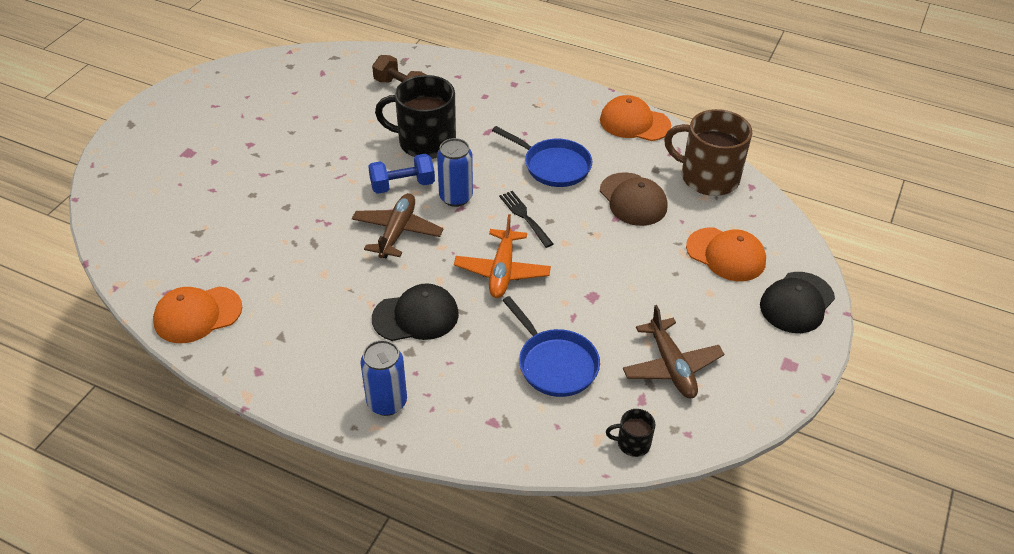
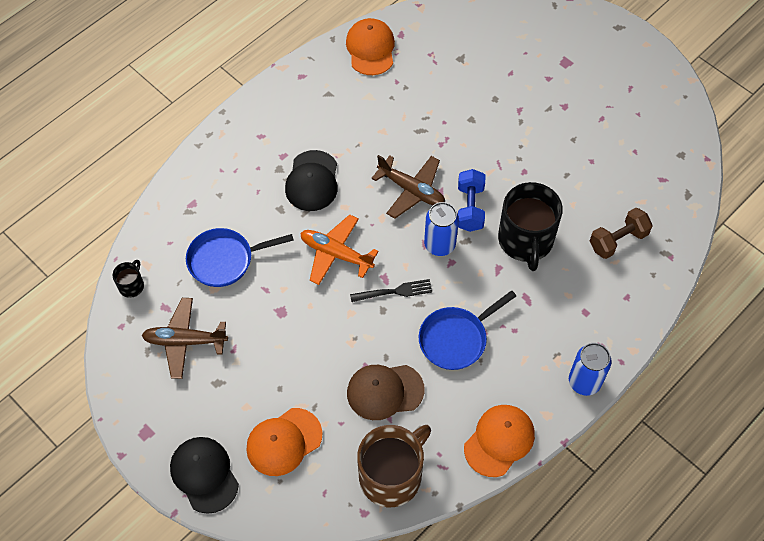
camera: 110 degrees right, 15 degrees up
blue can [360,340,407,416] -> blue can moved to [569,343,612,396]
black mug [375,75,456,159] -> black mug turned 150 degrees clockwise [498,182,563,271]

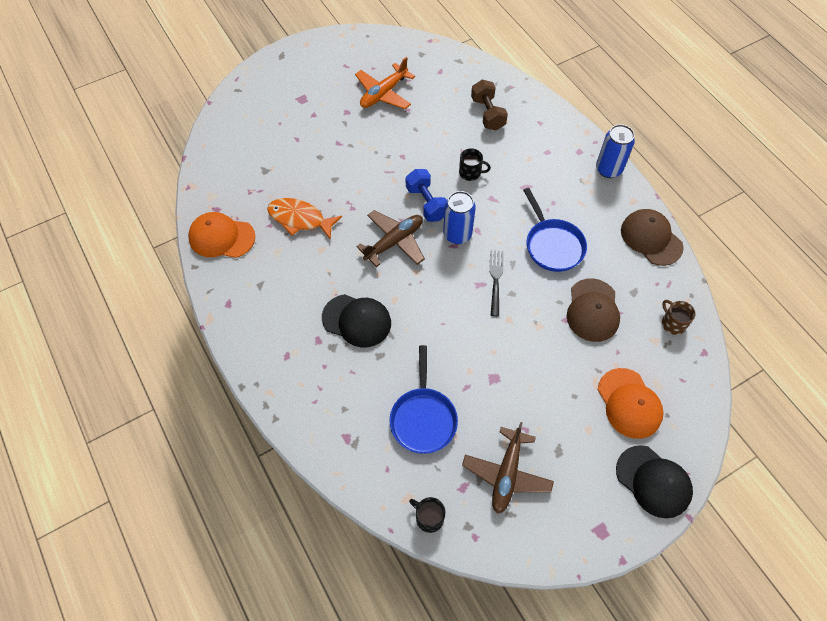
camera: 75 degrees left, 0 degrees up
black cap [170,437,239,514] -> black cap turned 120 degrees counterclockwise [616,445,693,518]
orange plane [300,215,379,285] -> orange plane moved to [355,57,415,109]
brown mug [357,425,431,507] -> brown mug [662,300,695,335], size x0.45
blue dumbbell [458,169,485,232] -> blue dumbbell turned 45 degrees clockwise [406,169,447,222]
orange cap [464,405,535,477] -> brown cap [621,209,684,266]
black mug [498,182,563,271] -> black mug [459,148,491,181], size x0.45
none -> orange fish [267,198,342,240]

